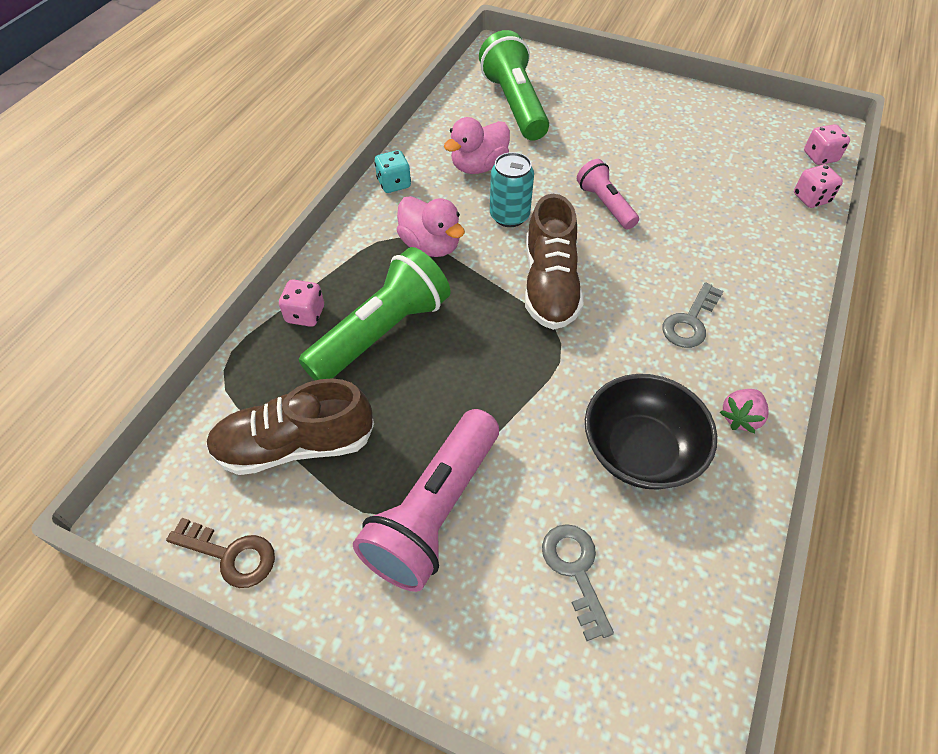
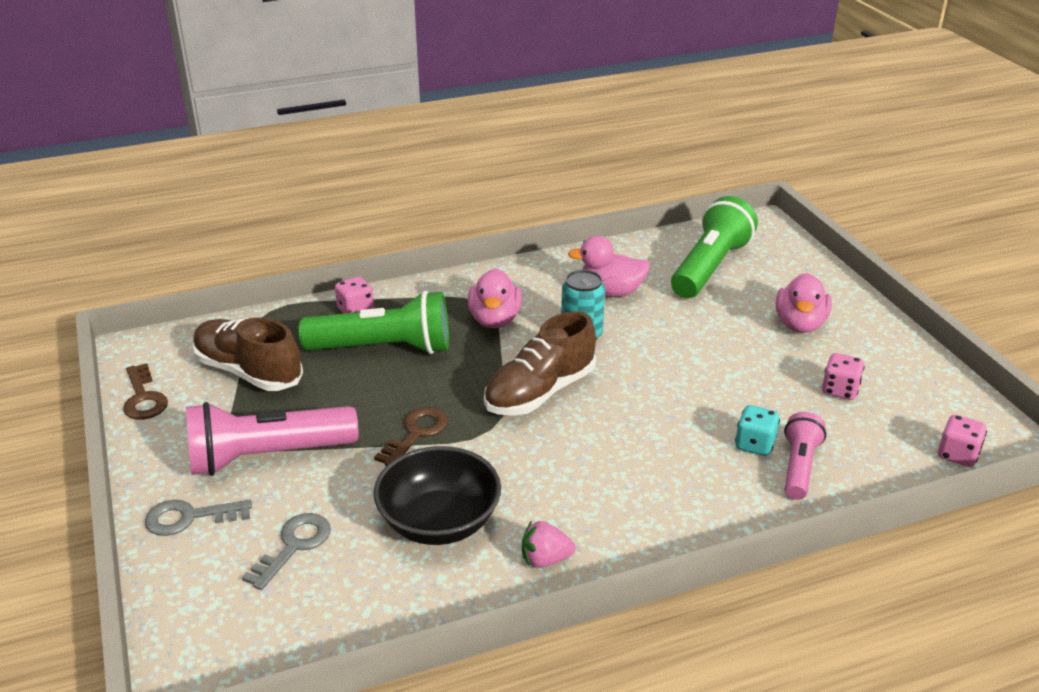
camera: 45 degrees right, 20 degrees down
turquoise dice [374,150,411,193] -> turquoise dice moved to [735,405,780,456]
pink flashlight [577,159,639,230] -> pink flashlight moved to [784,412,826,500]
grey key [662,282,724,348] -> grey key moved to [145,500,252,536]
pink dice [794,165,843,208] -> pink dice moved to [822,353,865,400]
none -> brown key [374,407,448,466]
none -> pink duck [776,273,832,333]

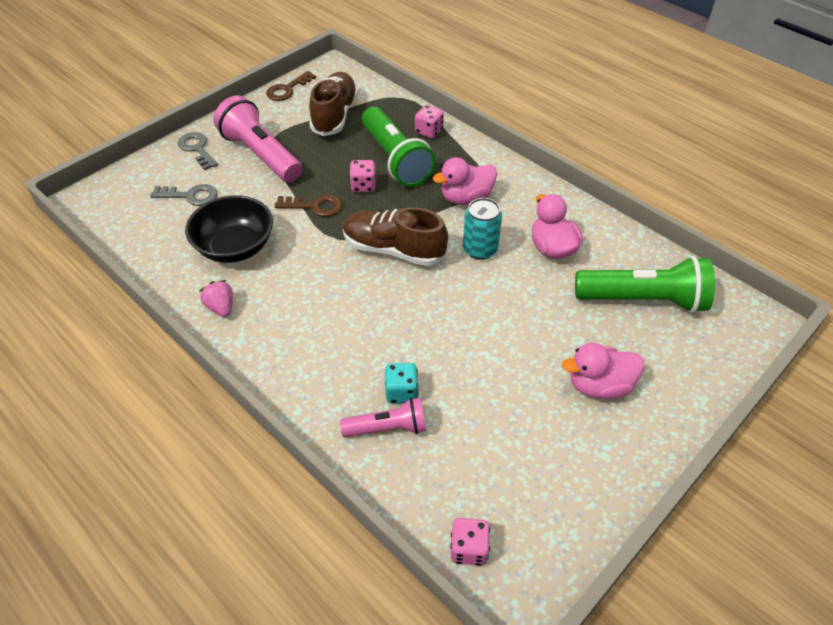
camera: 65 degrees right, 15 degrees up
pink dice [822,353,865,400] -> pink dice moved to [349,160,376,192]

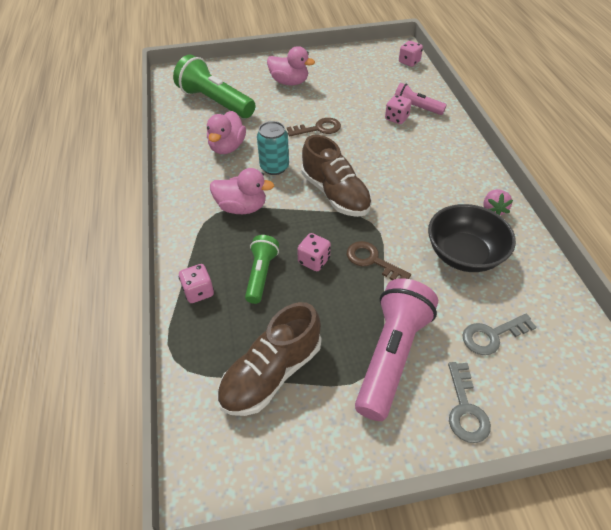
camera: 145 degrees left, 0 degrees up
grey key [150,184,218,206] -> grey key turned 60 degrees counterclockwise [462,314,537,355]
pink flashlight [214,95,302,183] -> pink flashlight turned 150 degrees counterclockwise [355,278,438,421]
brown key [266,71,316,101] -> brown key moved to [287,118,341,136]
green flashlight [362,107,436,187] -> green flashlight [245,235,279,304], size x0.57
turquoise dice [385,363,418,403] -> pink dice [385,95,412,124]

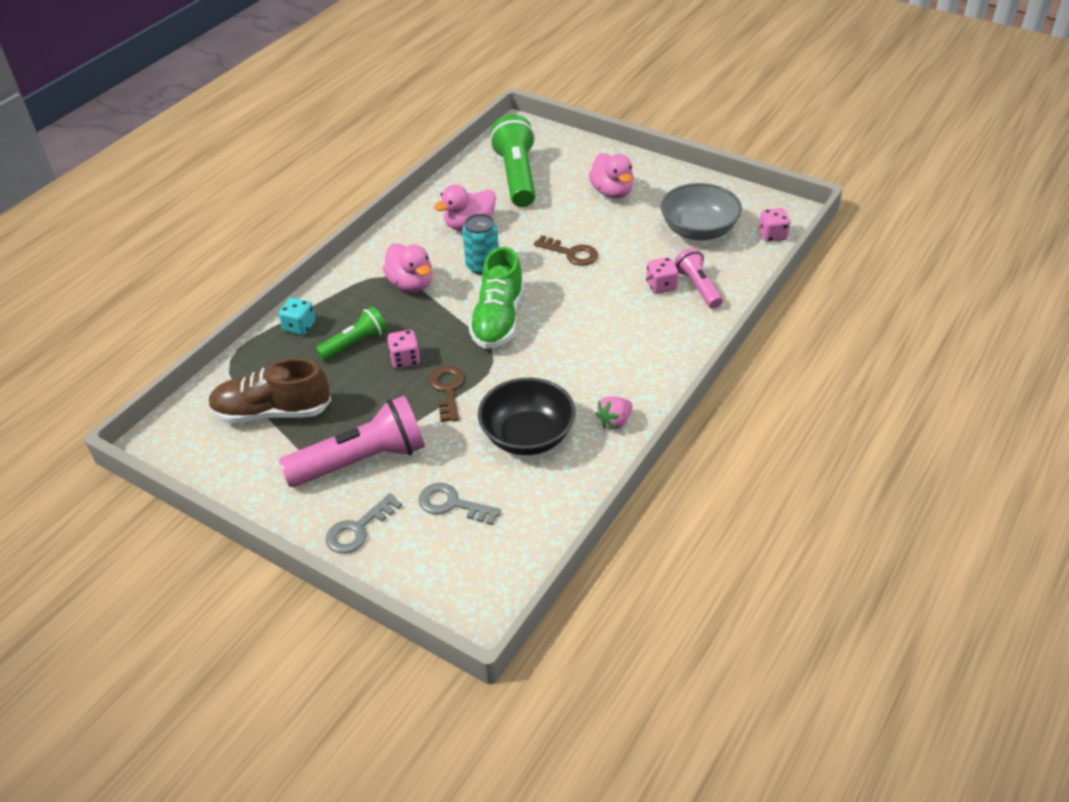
camera: 45 degrees right, 5 degrees down
pink dice [179,264,214,303] -> turquoise dice [278,298,315,335]
brown shoe [301,135,372,217] -> green shoe [469,247,524,349]
none -> grey bowl [661,183,742,241]

